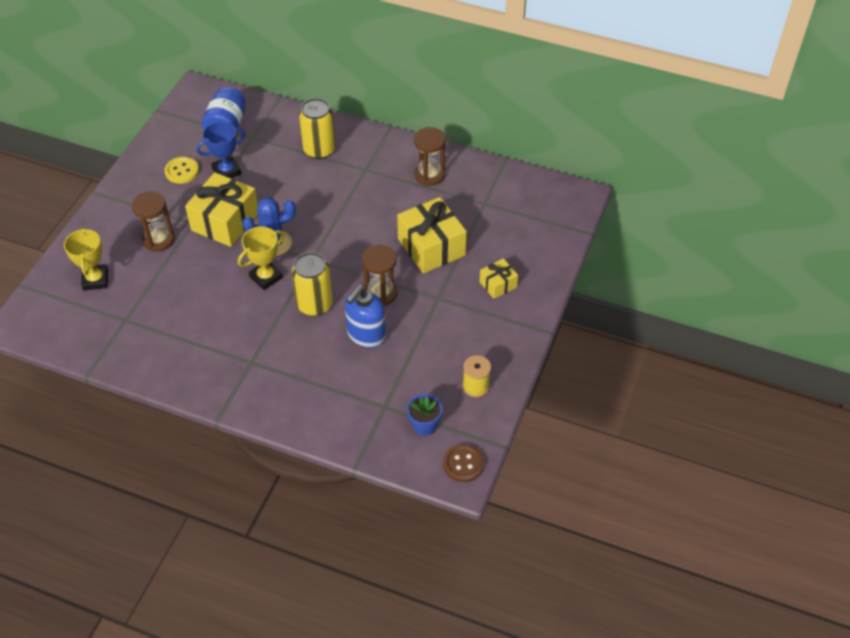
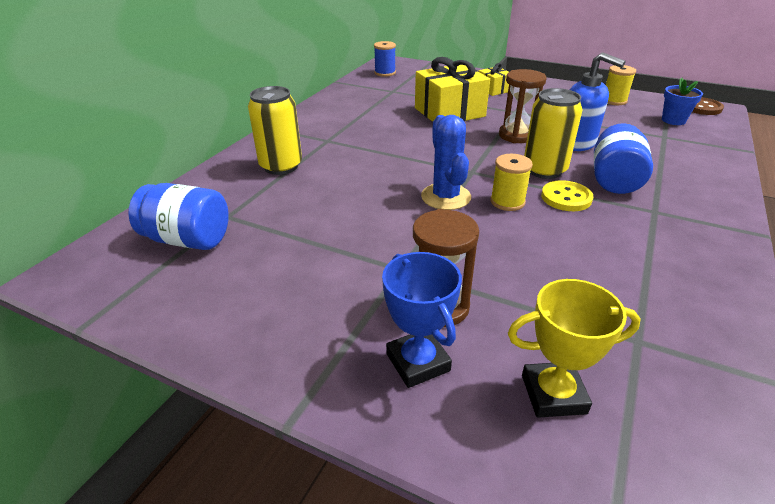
camera: 85 degrees left, 15 degrees down
yellow button [165,157,199,184] -> yellow button moved to [541,180,593,211]
yellow gift [185,172,258,247] -> none
blue trophy [196,121,246,178] -> blue trophy moved to [382,252,462,388]
yellow trophy [238,227,284,290] -> yellow spool [490,154,533,211]
brown hourglass [414,127,446,186] -> none
none -> blue spool [374,41,396,77]
none -> blue jar [594,123,653,194]

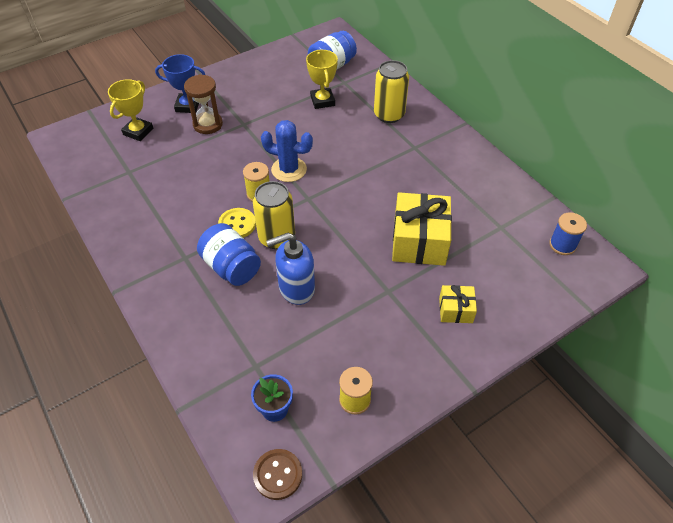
camera: 120 degrees right, 15 degrees up
brown hourglass [499,69,546,143] -> none
none -> yellow trophy [306,50,338,109]

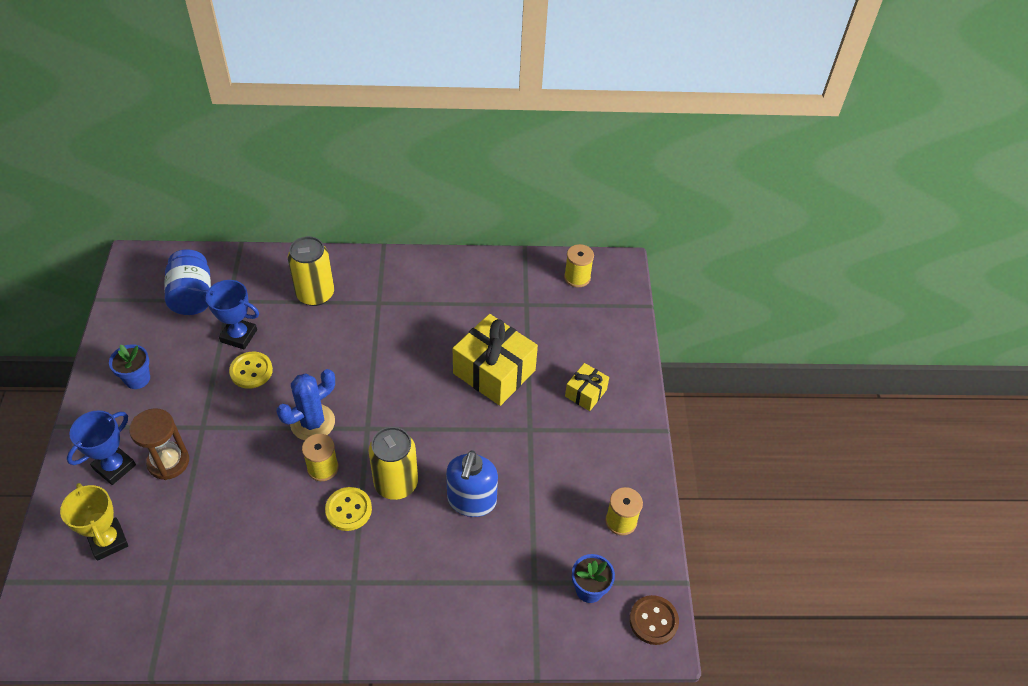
camera: 60 degrees left, 0 degrees up
blue jar [197,223,261,286] -> none
yellow trophy [306,50,338,109] -> blue trophy [200,280,259,350]
blue spool [549,212,587,255] -> yellow spool [564,244,594,287]
none -> blue flower pot [109,344,150,389]
none -> yellow button [229,352,273,389]

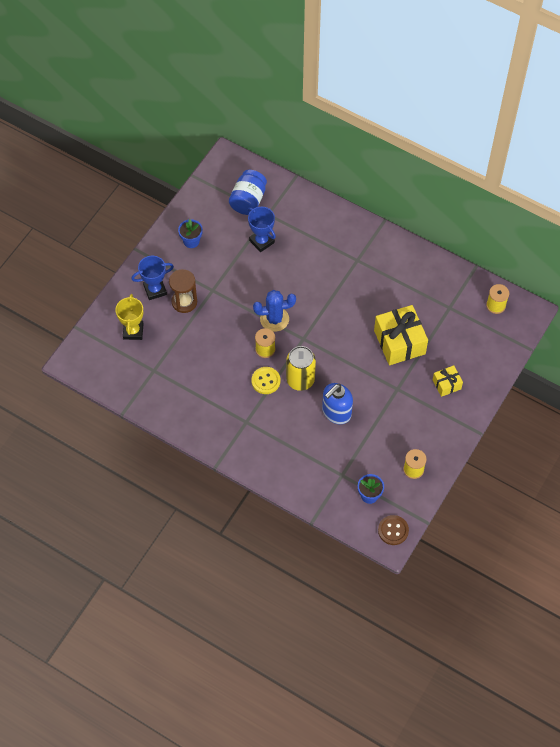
camera: 35 degrees right, 10 degrees up
yellow button [229,352,273,389] -> none
yellow can [288,236,334,306] -> none

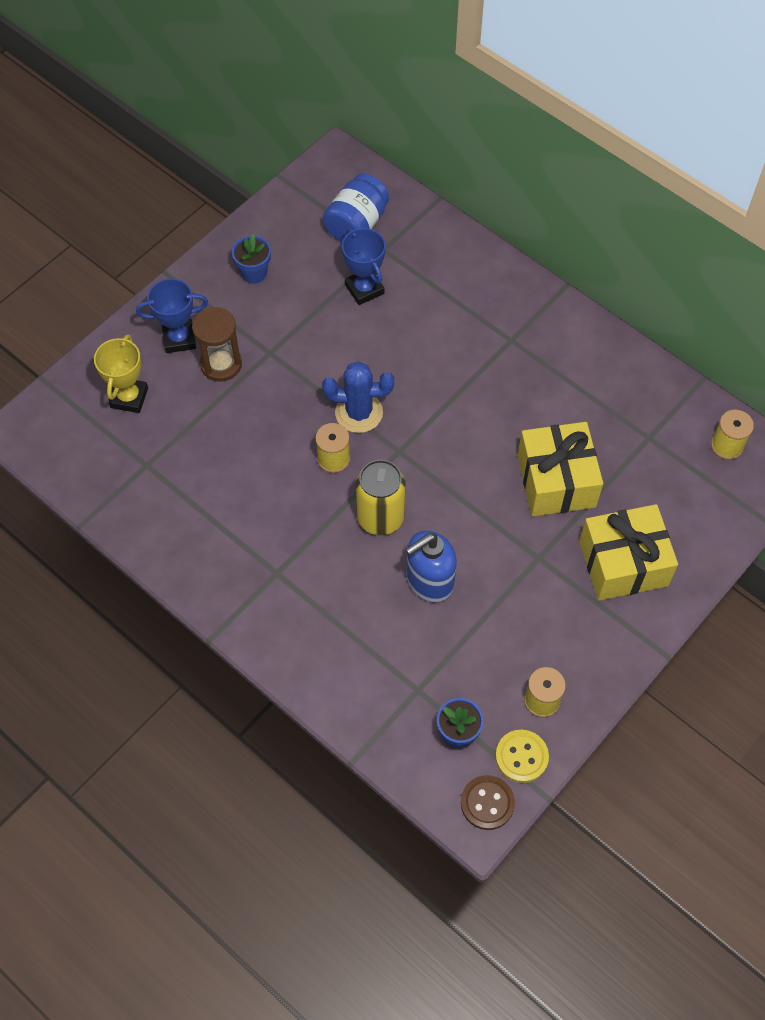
camera: 10 degrees right, 0 degrees up
yellow button [251,367,281,394] -> yellow button moved to [495,730,549,783]
yellow gift [433,365,463,397] -> yellow gift [579,504,678,601], size x1.93

